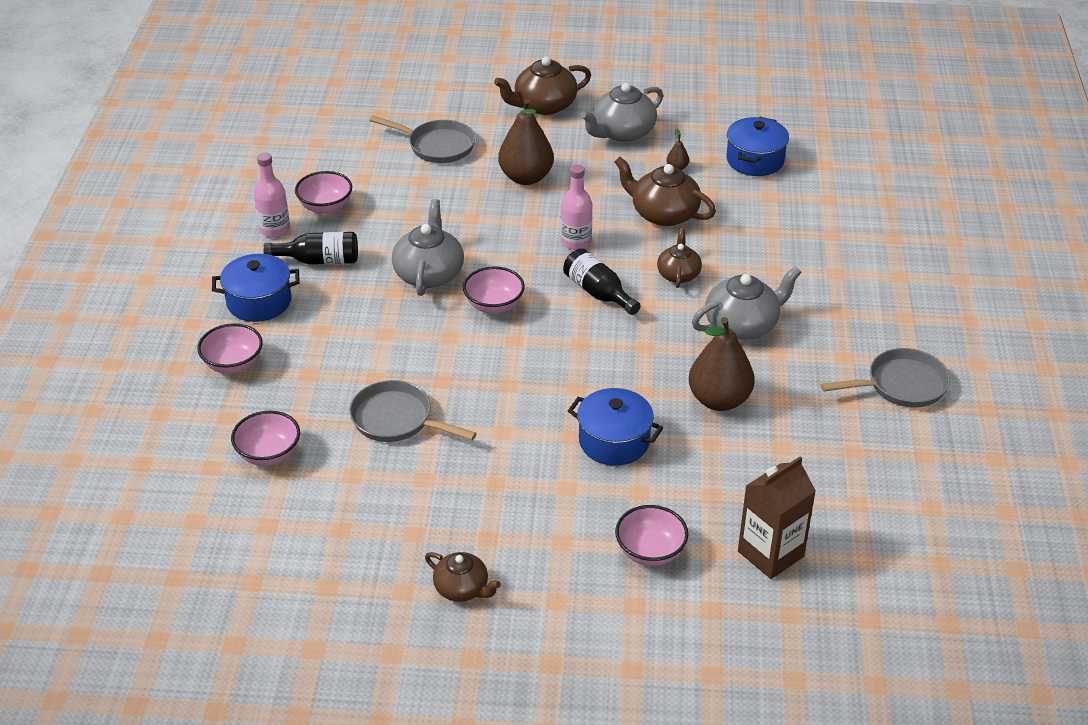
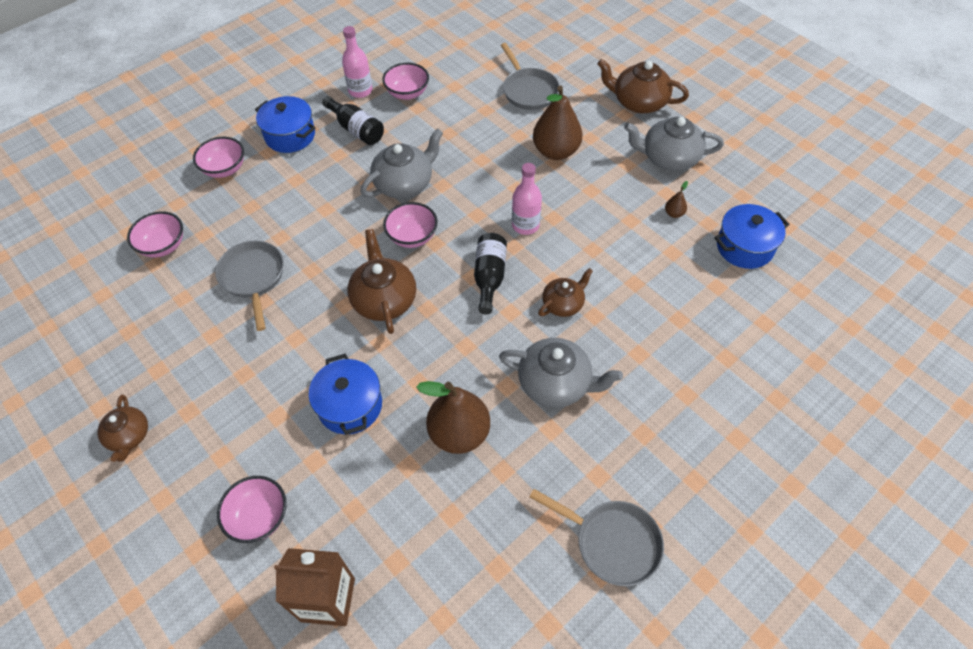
camera: 45 degrees right, 15 degrees up
brown teapot [615,157,716,226] -> brown teapot moved to [347,229,416,334]

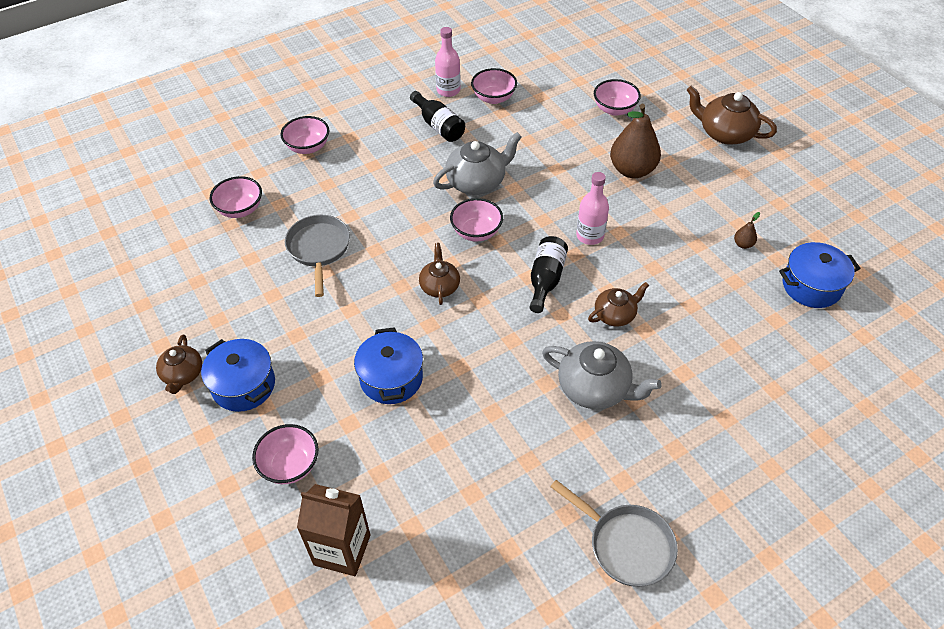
camera: 10 degrees right, 5 degrees down
blue pot [255,96,316,153] -> blue pot moved to [201,339,275,412]
brown teapot [347,229,416,334] -> brown teapot [419,243,460,305], size x0.62
brown pear [416,381,490,454] -> none
grey pan [500,43,559,110] -> pink bowl [594,79,641,116]
grey teapot [624,117,724,171] -> none

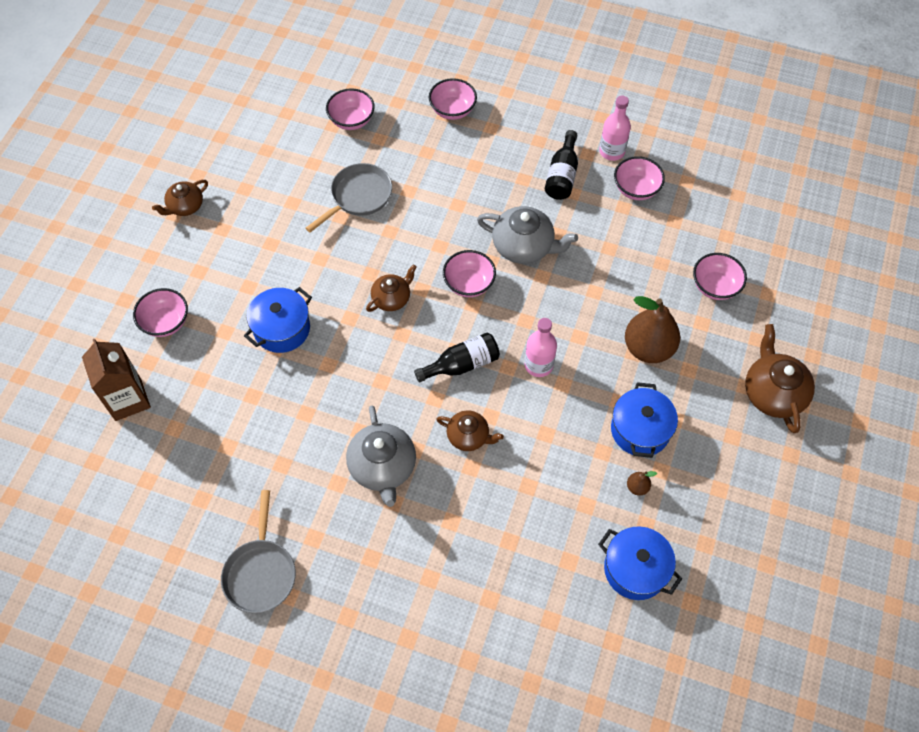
camera: 50 degrees right, 10 degrees up
blue pot [201,339,275,412] -> blue pot moved to [611,382,678,458]

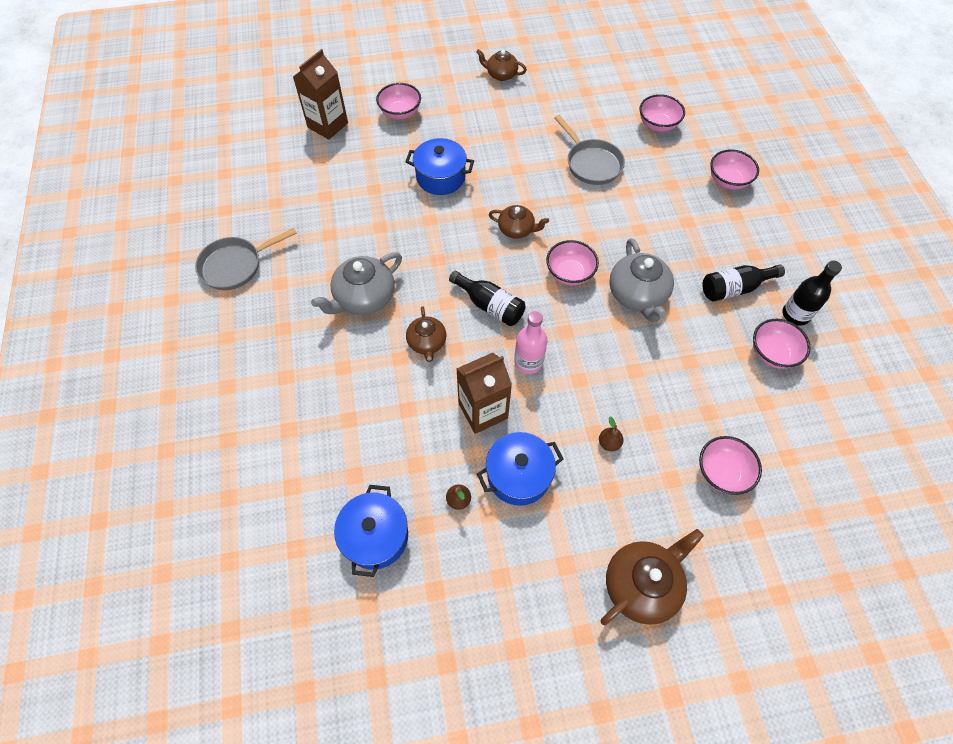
camera: 60 degrees right, 0 degrees up
grey pan [305,163,392,233] -> grey pan turned 45 degrees clockwise [555,115,625,185]
pink bottle [599,95,631,161] -> black bottle [782,261,842,326]
brown pear [625,296,680,363] -> brown pear [599,417,623,451], size x0.41
none -> brown carton [456,353,512,434]

